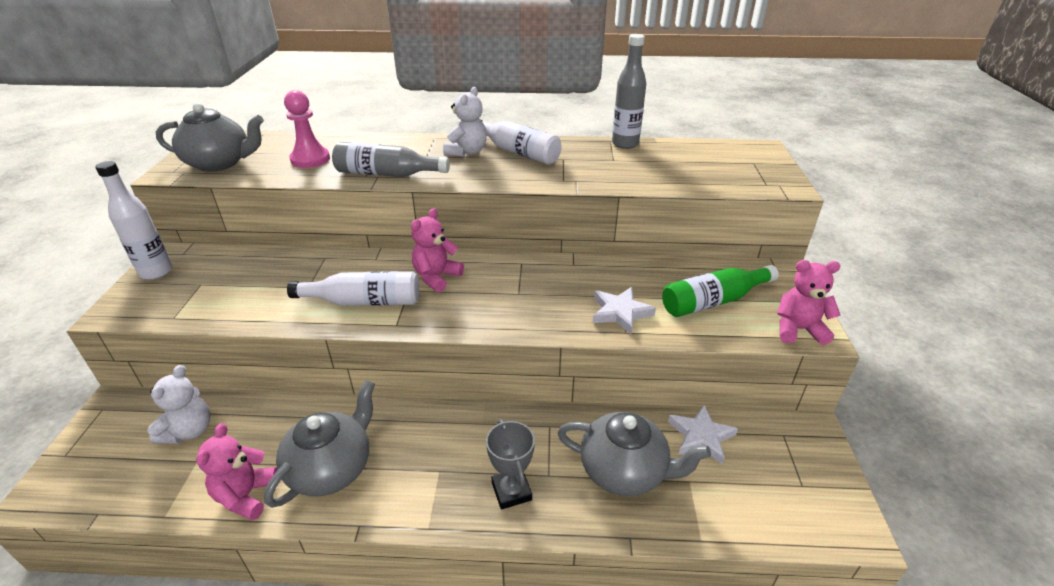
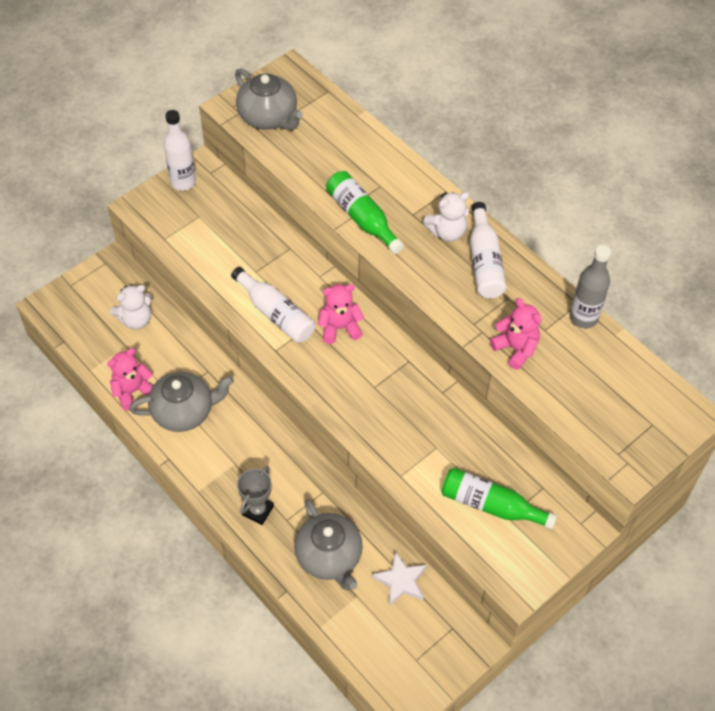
camera: 45 degrees right, 20 degrees up
pink pawn [284,90,330,168] -> none
grey bottle [332,142,450,177] -> green bottle [326,171,404,254]
white star [593,287,656,334] -> none
pink teddy bear [777,260,841,345] -> pink teddy bear moved to [490,298,542,370]

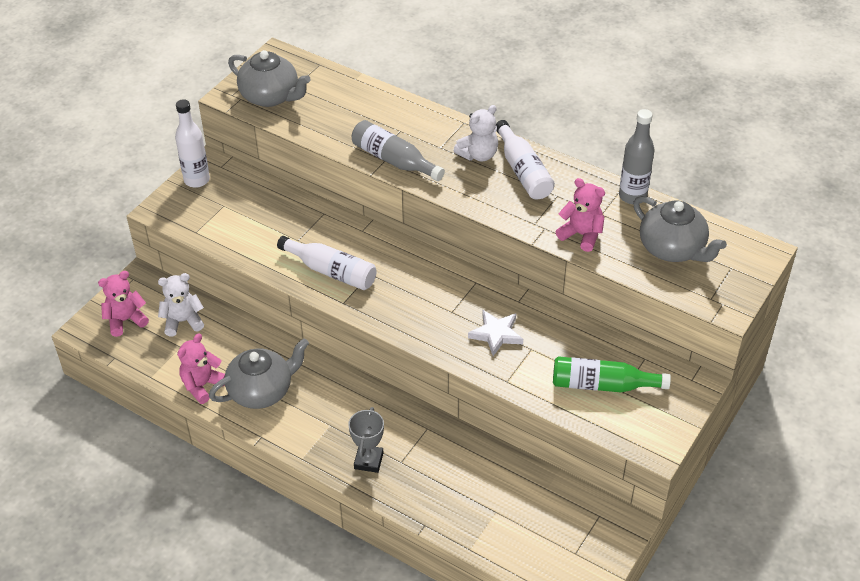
camera: 15 degrees left, 10 degrees down
white teddy bear [110,285,152,330] -> white teddy bear turned 150 degrees counterclockwise [158,273,204,336]
grey teapot [294,499,363,590] -> grey teapot moved to [633,196,727,262]
pink teddy bear [318,284,364,344] -> pink teddy bear moved to [98,271,149,337]
green bottle [326,171,404,254] -> grey bottle [352,120,445,181]
white star [372,551,427,606] -> white star moved to [468,310,523,356]

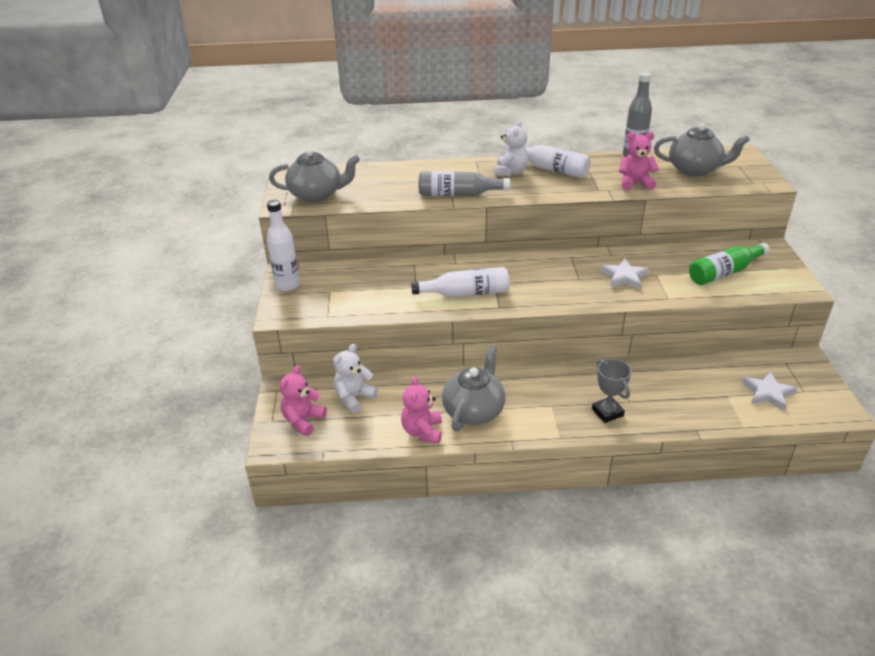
camera: 35 degrees left, 10 degrees down
none -> white star [742,371,797,411]

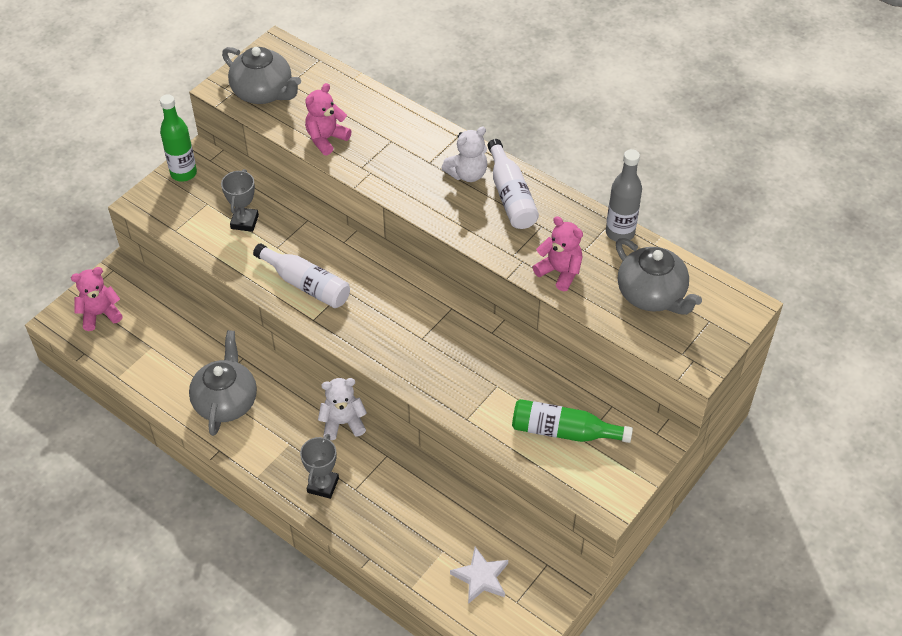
camera: 40 degrees right, 15 degrees up
white bottle [267,200,300,291] -> green bottle [160,94,197,182]
white teddy bear [333,344,378,413] -> white teddy bear moved to [318,378,367,440]
pink teddy bear [401,376,442,444] -> pink teddy bear moved to [305,83,352,156]
grey bottle [419,171,510,196] -> none
grey teapot [442,346,505,431] -> grey teapot turned 60 degrees counterclockwise [189,330,257,436]
white star [601,258,649,289] -> none
none -> grey trophy [221,169,259,232]

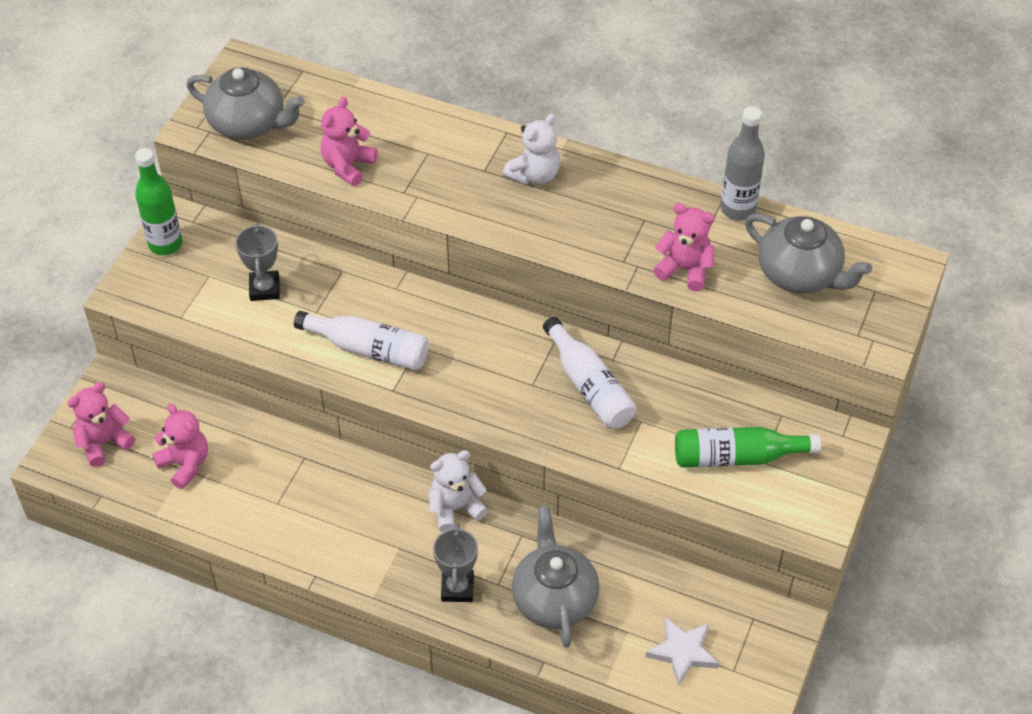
camera: 15 degrees left, 0 degrees up
grey teapot [189,330,257,436] -> grey teapot moved to [512,506,599,648]
white bottle [488,139,539,229] -> white bottle moved to [543,317,636,429]
none -> pink teddy bear [152,403,208,489]

